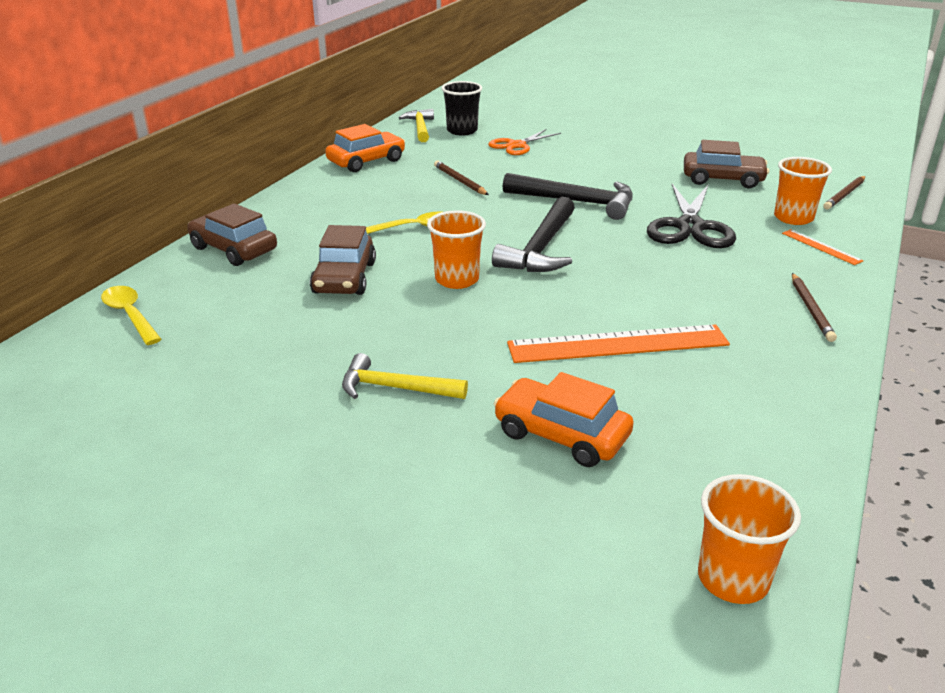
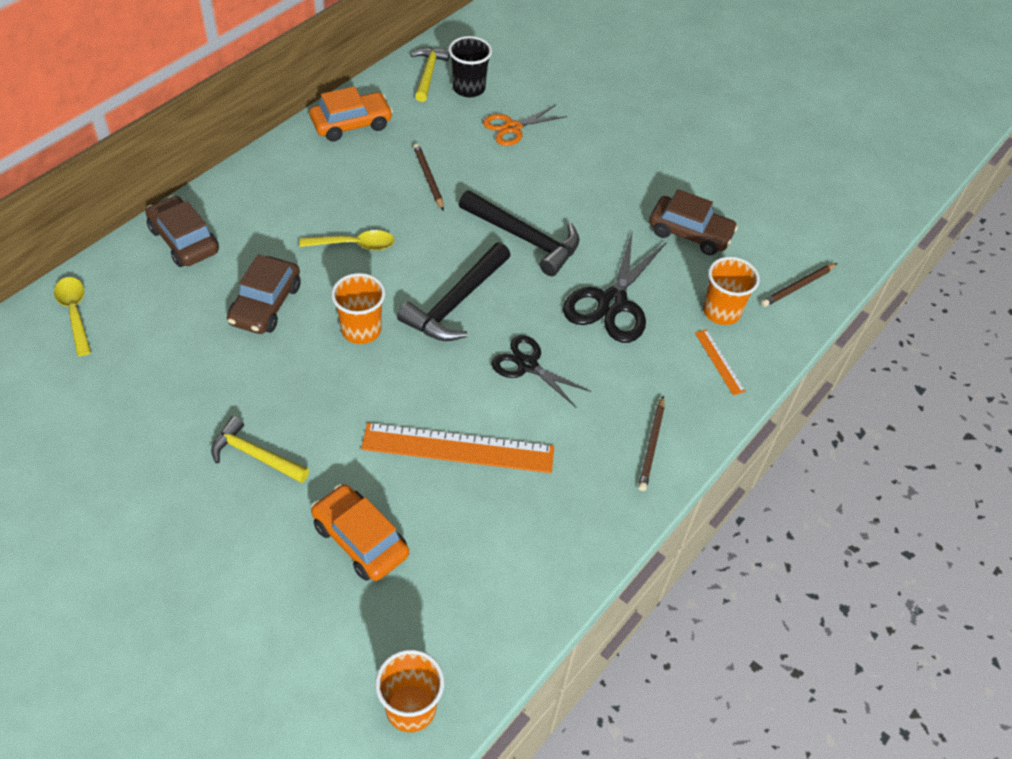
camera: 10 degrees right, 20 degrees up
none -> black scissors [491,335,591,407]

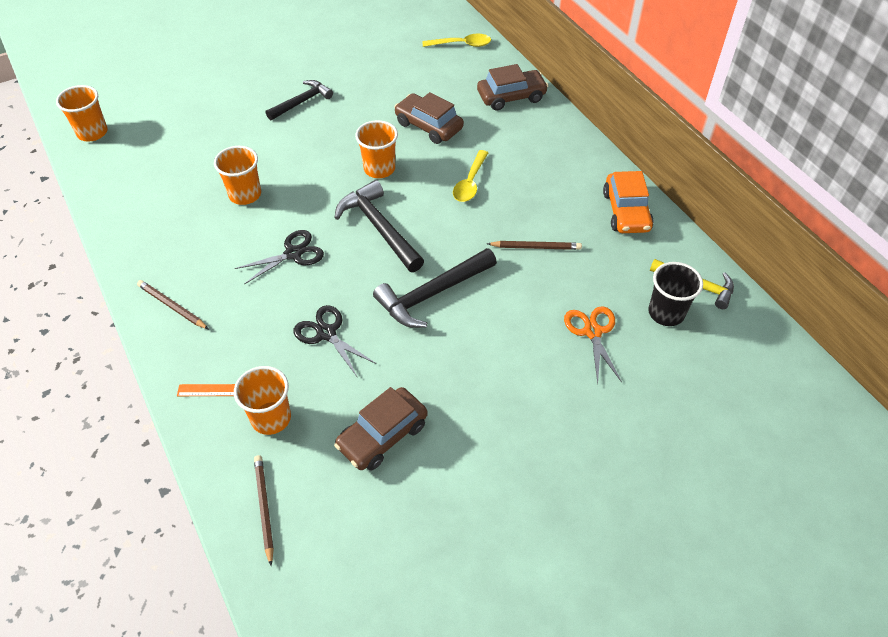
camera: 115 degrees right, 0 degrees up
yellow hammer [211,416,309,483] -> black hammer [266,80,333,120]
orange car [311,484,409,581] -> none
orange ruler [361,423,554,473] -> orange cup [214,146,261,205]
black scissors [563,230,667,343] -> black scissors [294,305,376,378], size x0.64

